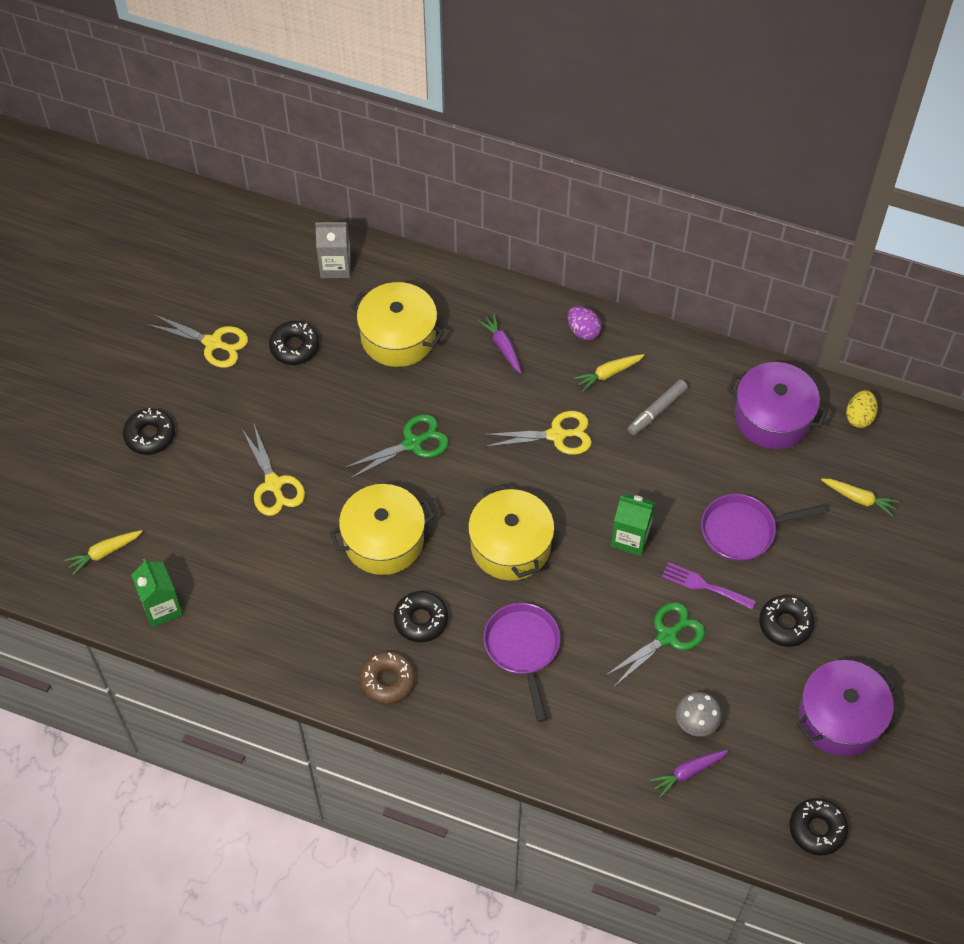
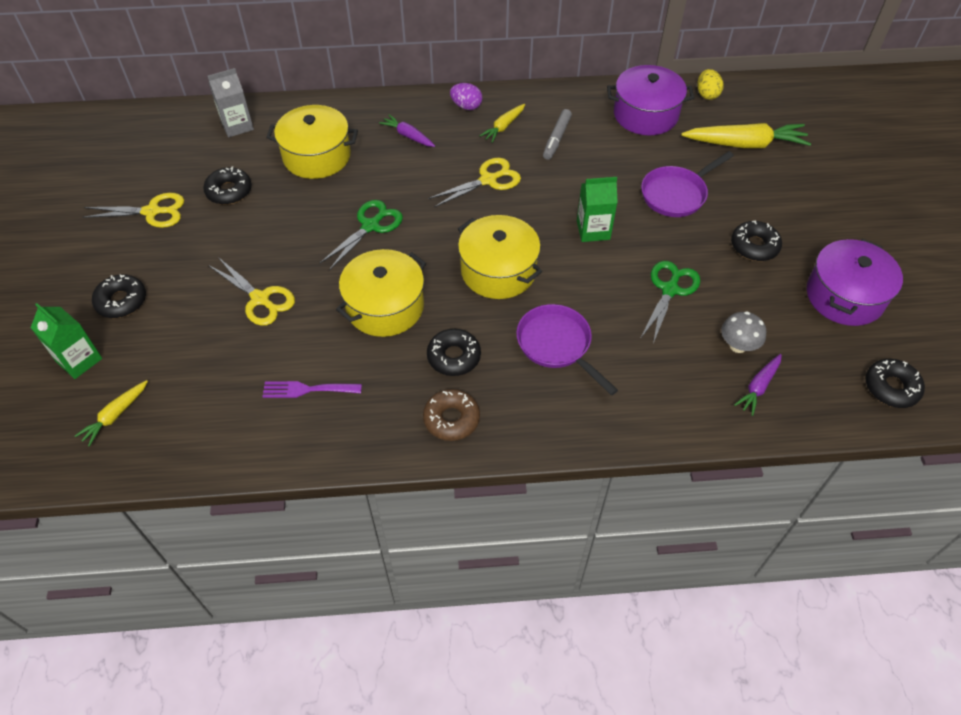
camera: 25 degrees left, 5 degrees down
green carton [131,559,183,627] -> green carton moved to [31,303,102,379]
purple fork [662,562,756,609] -> purple fork moved to [262,381,362,398]
yellow carrot [821,479,899,516] -> yellow carrot [681,123,811,148], size x1.86

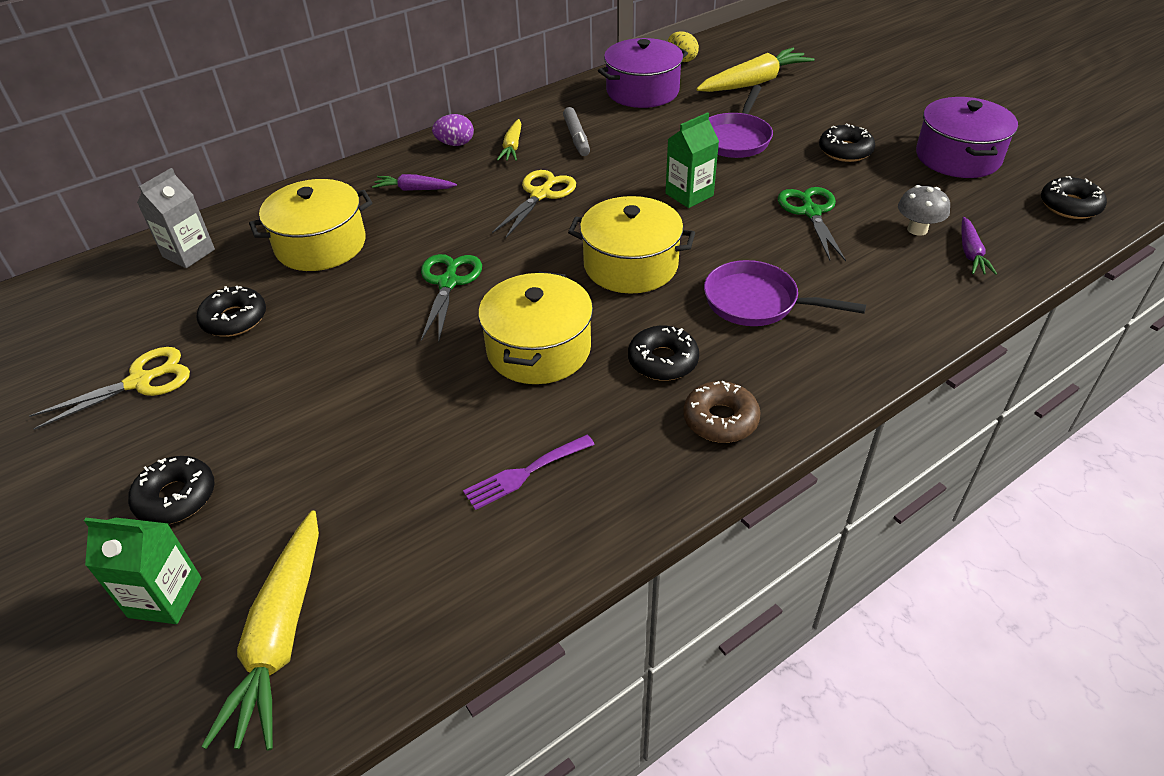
camera: 30 degrees left, 10 degrees down
yellow carrot [75,380,148,447] -> yellow carrot [201,510,319,751], size x1.86
yellow scissors [208,257,295,326] -> none

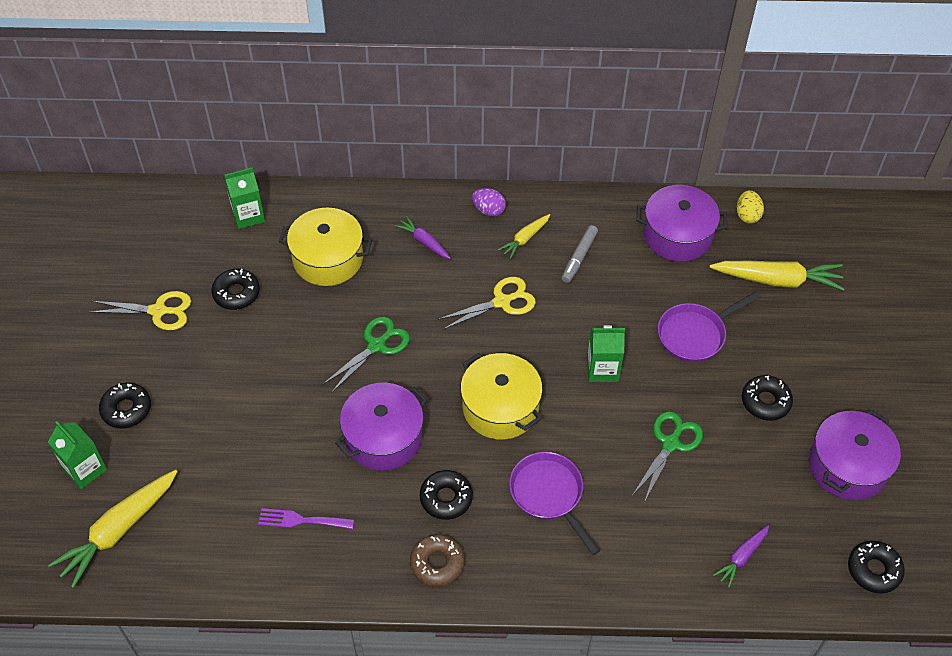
camera: 35 degrees right, 10 degrees up
grey carton [137,168,215,268] -> green carton [224,167,265,229]
yellow pot [478,271,593,384] -> purple pot [335,383,428,471]
grey mushroom [898,185,950,236] -> none

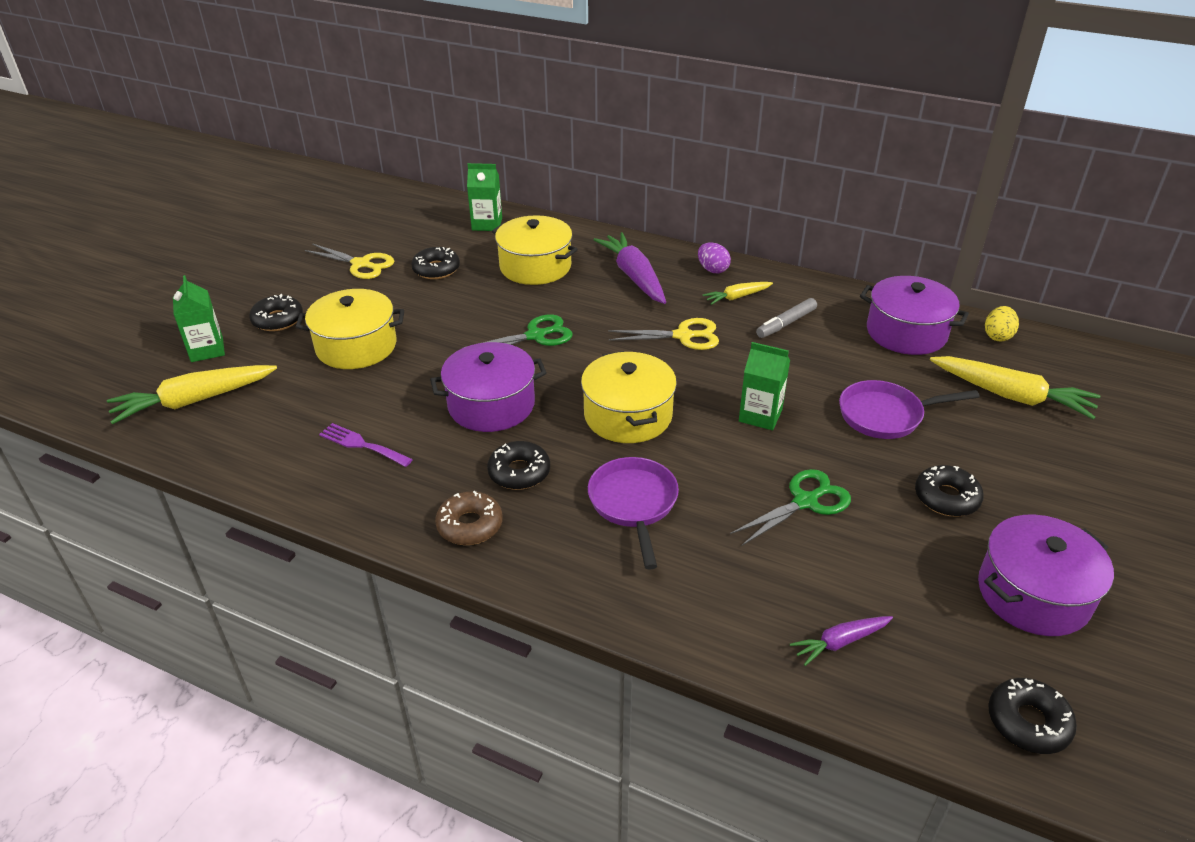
camera: 25 degrees right, 15 degrees down
purple carrot [395,216,451,259] -> purple carrot [594,232,666,304], size x1.86
none -> yellow pot [296,289,404,369]

